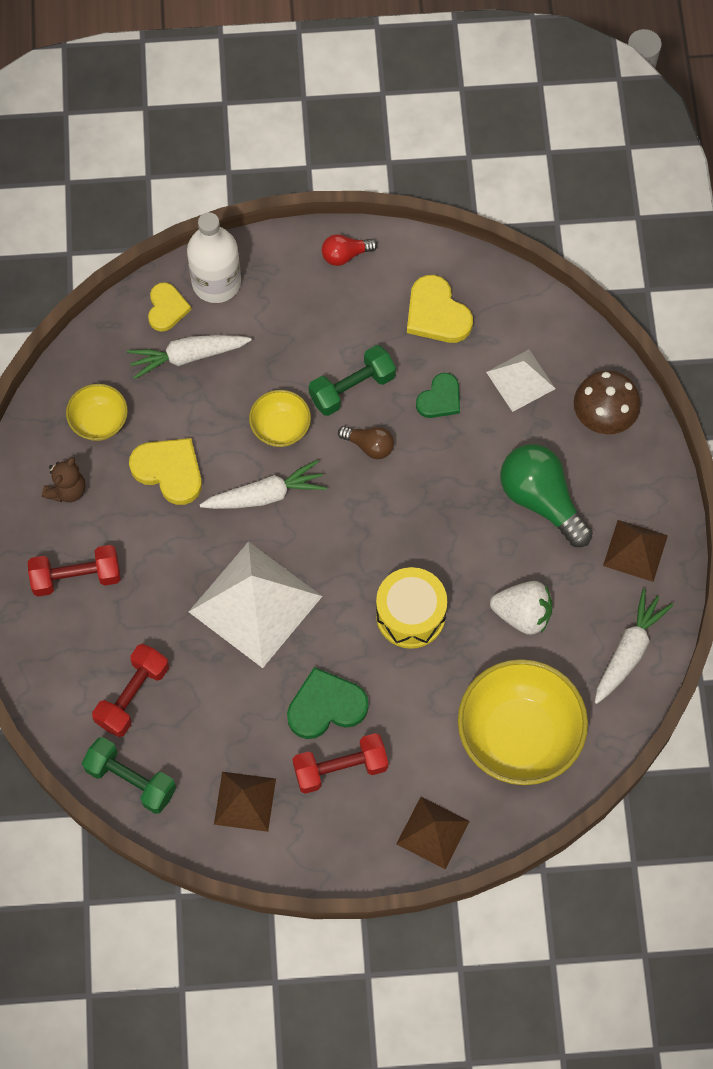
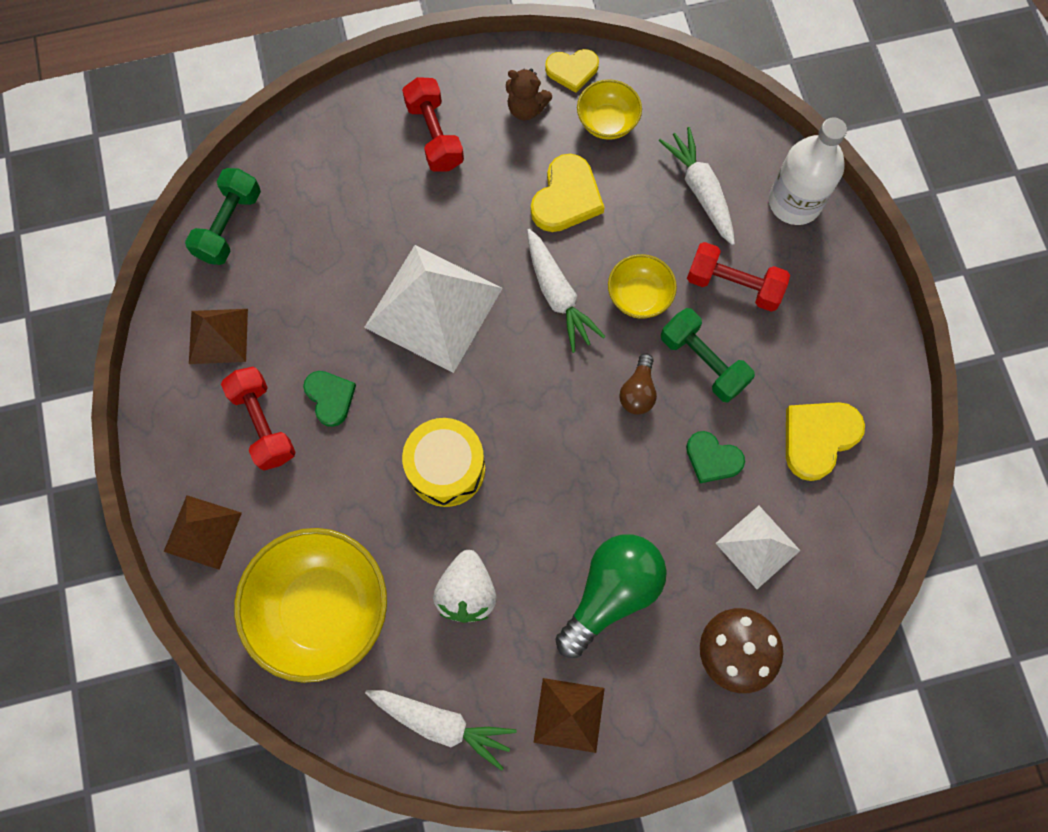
camera: 80 degrees right, 5 degrees up
red dumbbell [92,644,169,737] -> red dumbbell moved to [687,242,790,311]
yellow heart [148,282,191,332] -> yellow heart moved to [545,49,599,93]
green heart [287,667,369,739] -> green heart [303,371,356,427], size x0.66
red light bulb [322,234,378,266] -> none

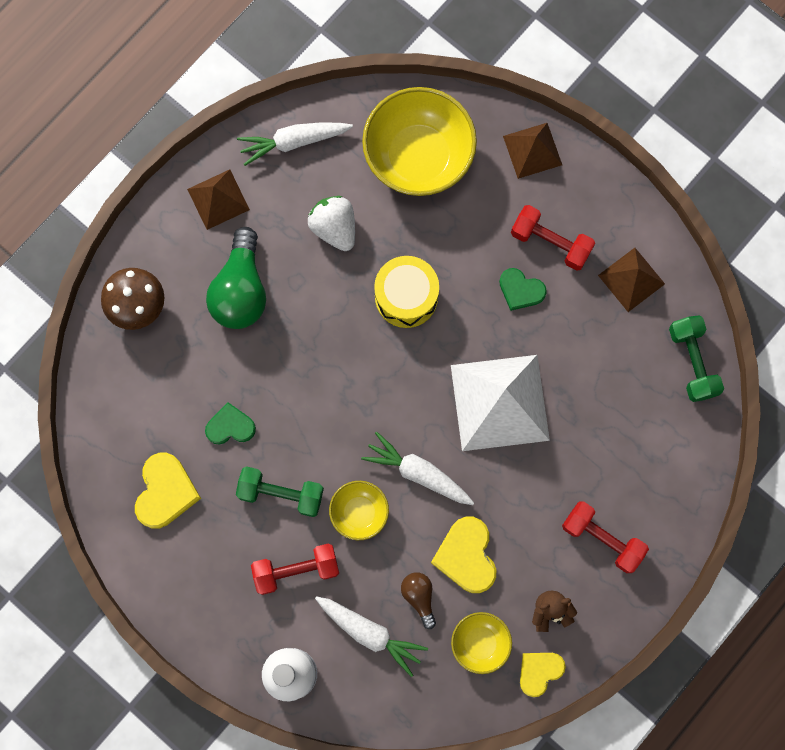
camera: 145 degrees right, 5 degrees up
brown light bulb [619,353,657,415] -> brown light bulb moved to [401,573,436,629]
white pyramid [716,506,801,589] -> none

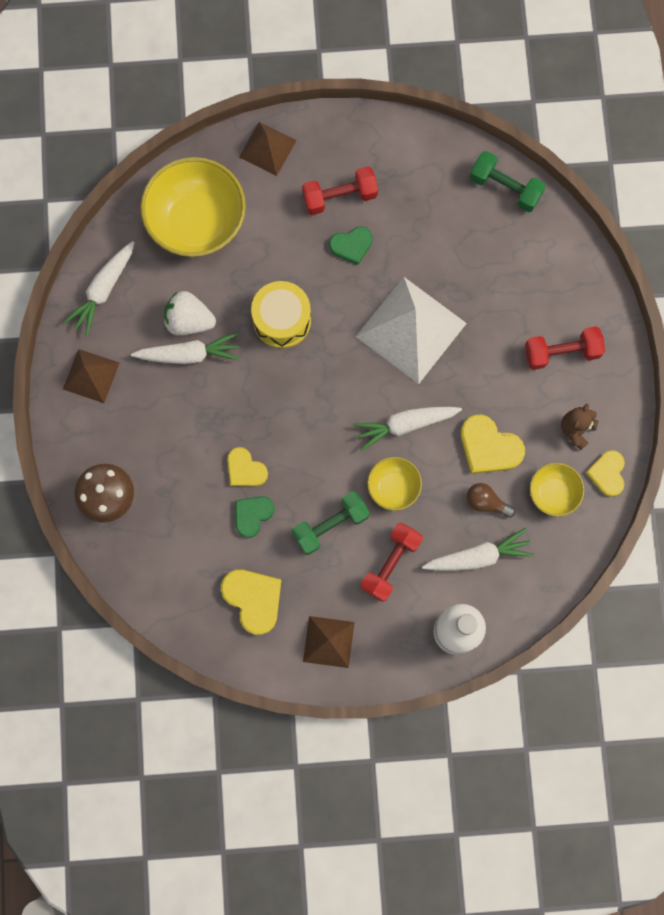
camera: 45 degrees left, 0 degrees up
green light bulb [206,227,266,329] -> none
brown pyramid [598,248,665,312] -> brown pyramid moved to [303,616,355,668]
none -> white carrot [131,333,240,364]
none -> yellow heart [227,447,268,486]

